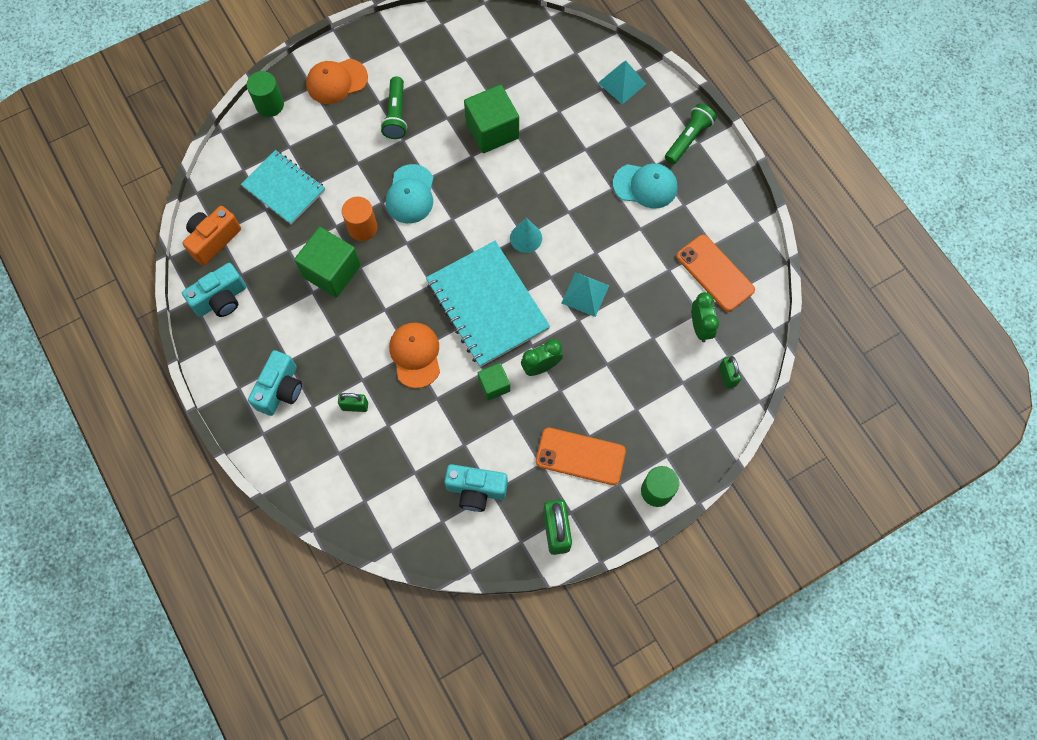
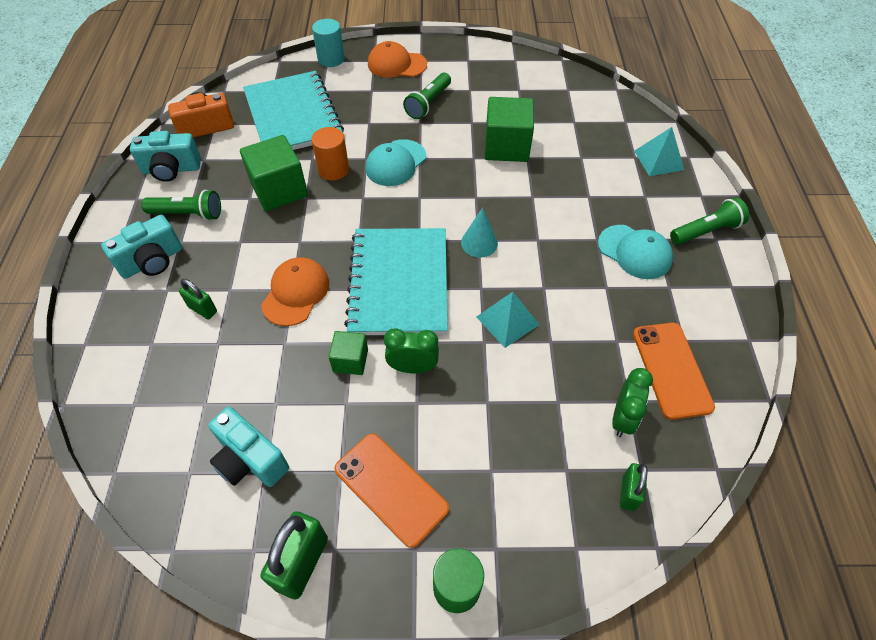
camera: 30 degrees right, 15 degrees down
turquoise notebook [241,150,325,225] -> turquoise notebook [243,71,344,150], size x1.53
green cylinder [247,71,284,117] -> turquoise cylinder [312,19,345,67]
none -> green flashlight [141,190,221,221]

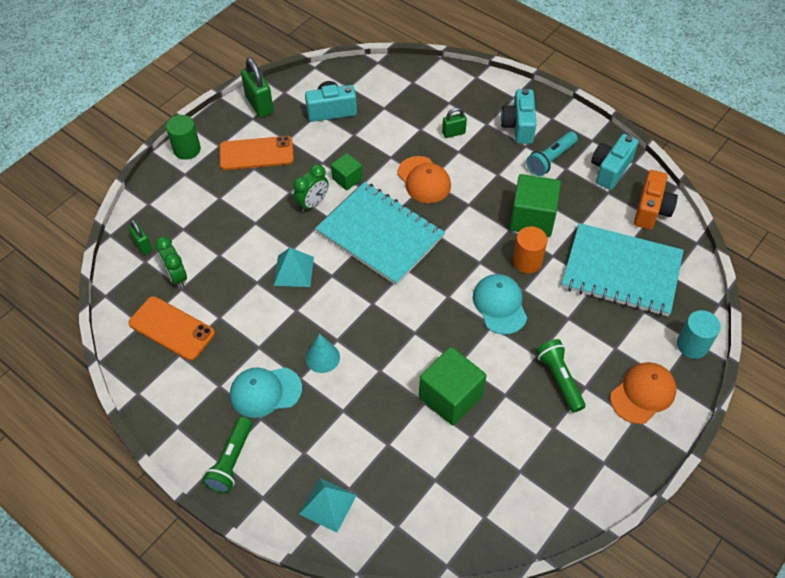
camera: 130 degrees right, 0 degrees up
green flashlight [141,190,221,221] -> turquoise flashlight [526,132,578,176]
turquoise cone [461,208,498,257] -> turquoise cone moved to [306,334,340,373]

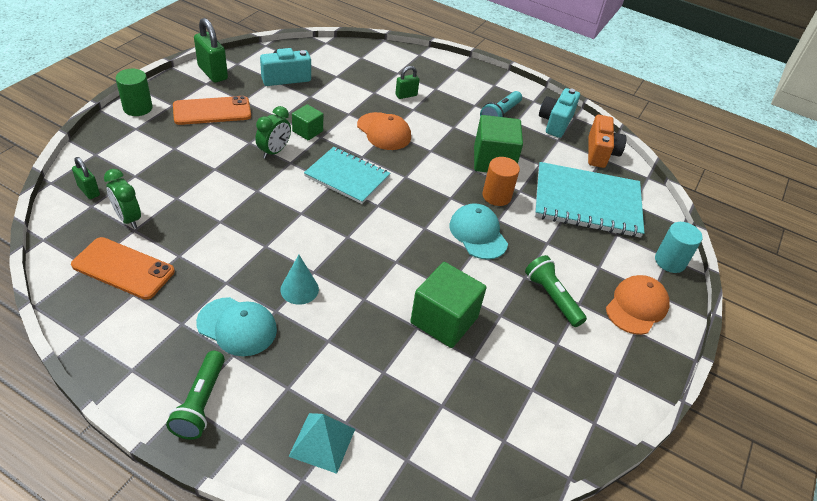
camera: 15 degrees left, 10 degrees down
turquoise cap [230,367,302,418] -> turquoise cap turned 135 degrees counterclockwise [196,297,277,356]
turquoise pyramid [274,248,314,287] -> none
turquoise notebook [315,182,445,285] -> turquoise notebook [304,147,390,204], size x0.65
turquoise camera [501,89,536,144] -> none

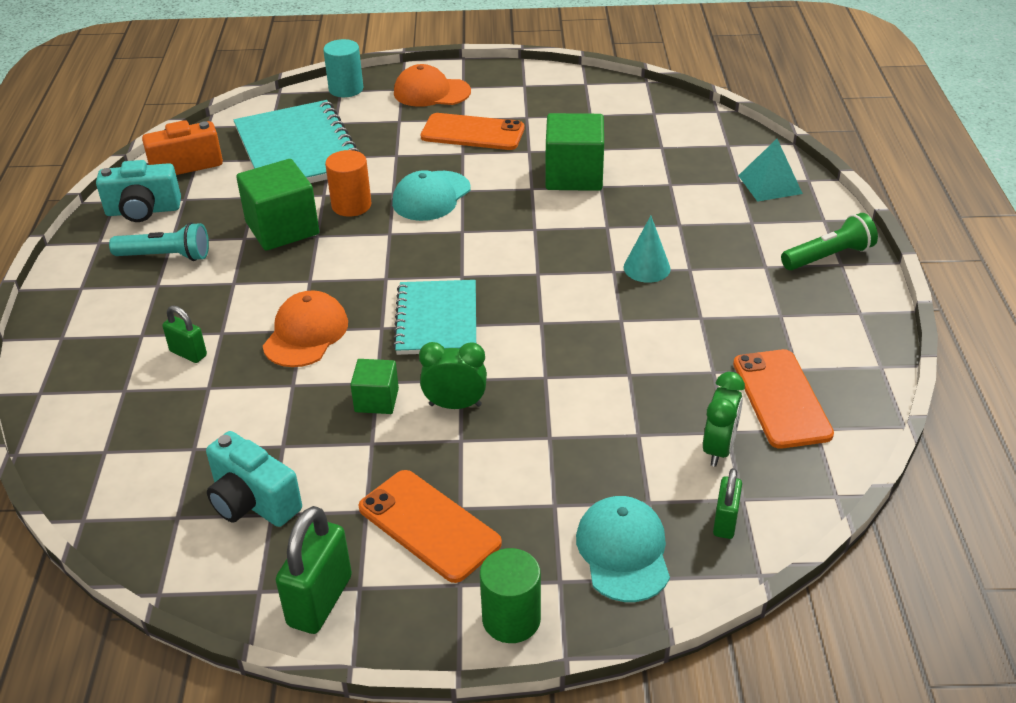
camera: 115 degrees left, 5 degrees down
turquoise cap [196,297,277,356] -> turquoise cap moved to [576,496,670,602]
green flashlight [525,255,587,327] -> orange phone [421,113,525,150]

